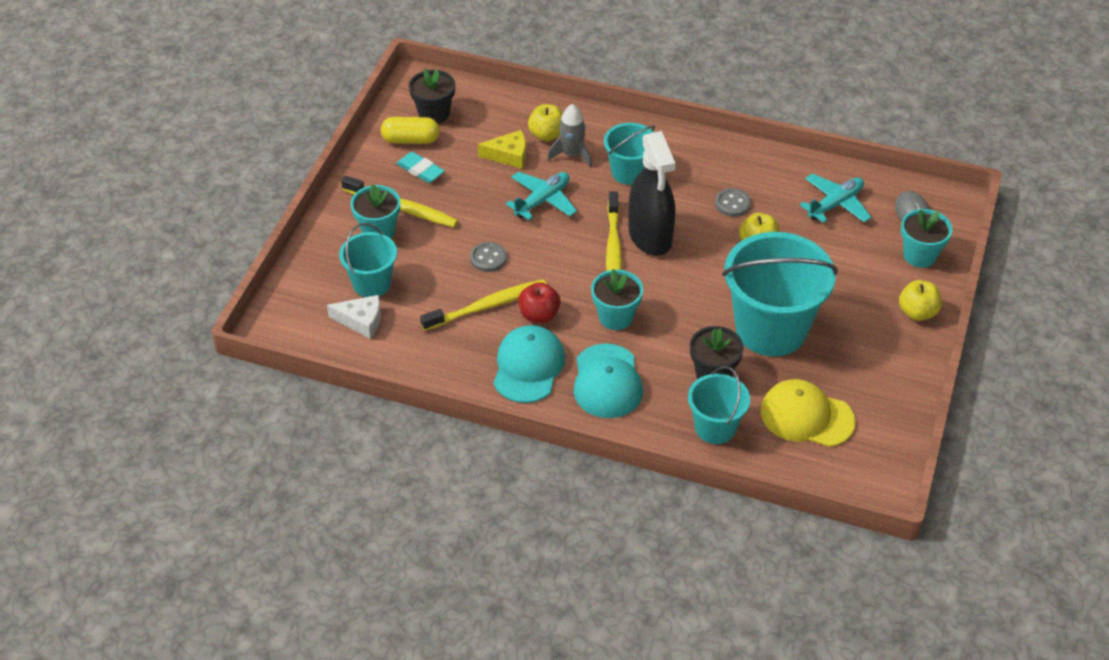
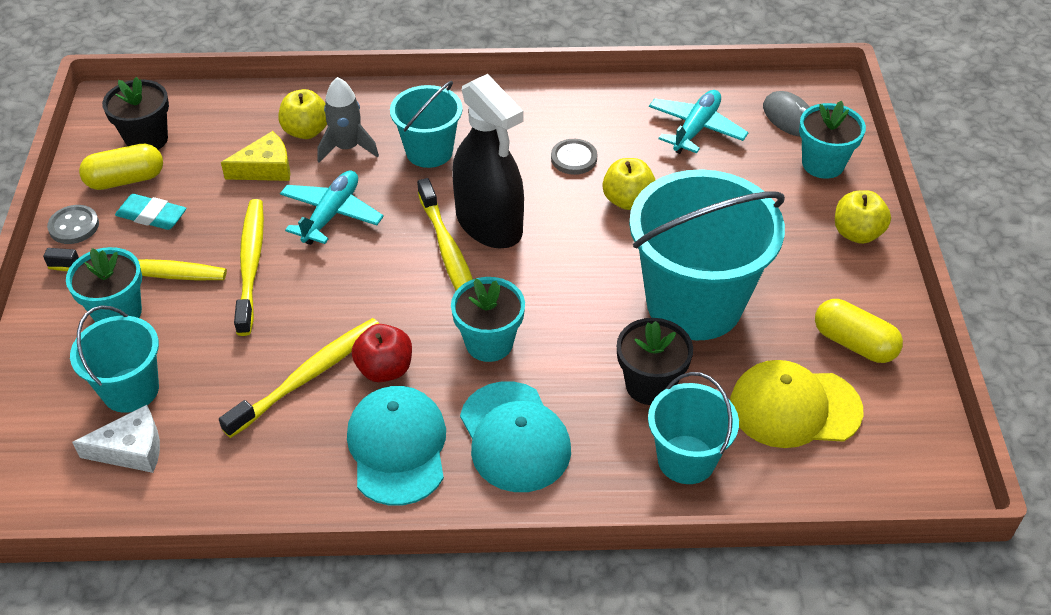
camera: 20 degrees left, 0 degrees up
grey button [470,242,507,272] -> grey button moved to [47,205,99,244]
none -> yellow toothbrush [234,199,264,336]
none -> yellow capsule [815,299,903,363]

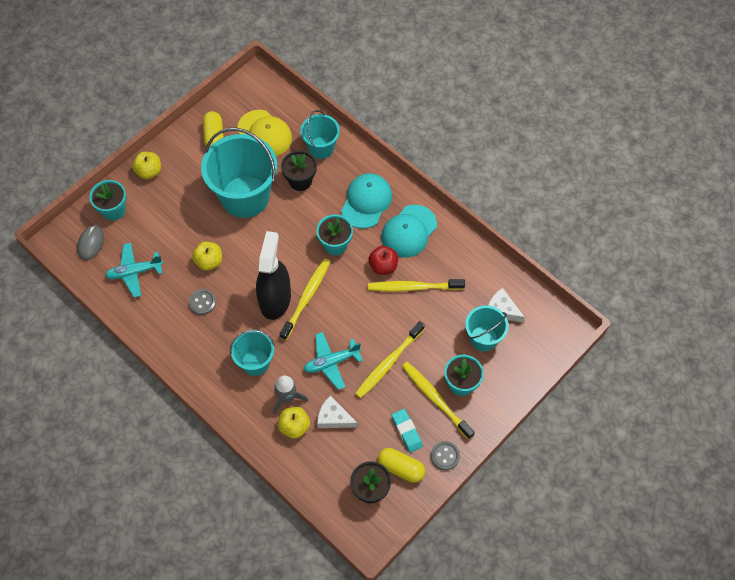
camera: 135 degrees left, 15 degrees up
yellow cheese [221,131,290,181] -> white cheese [317,395,357,428]

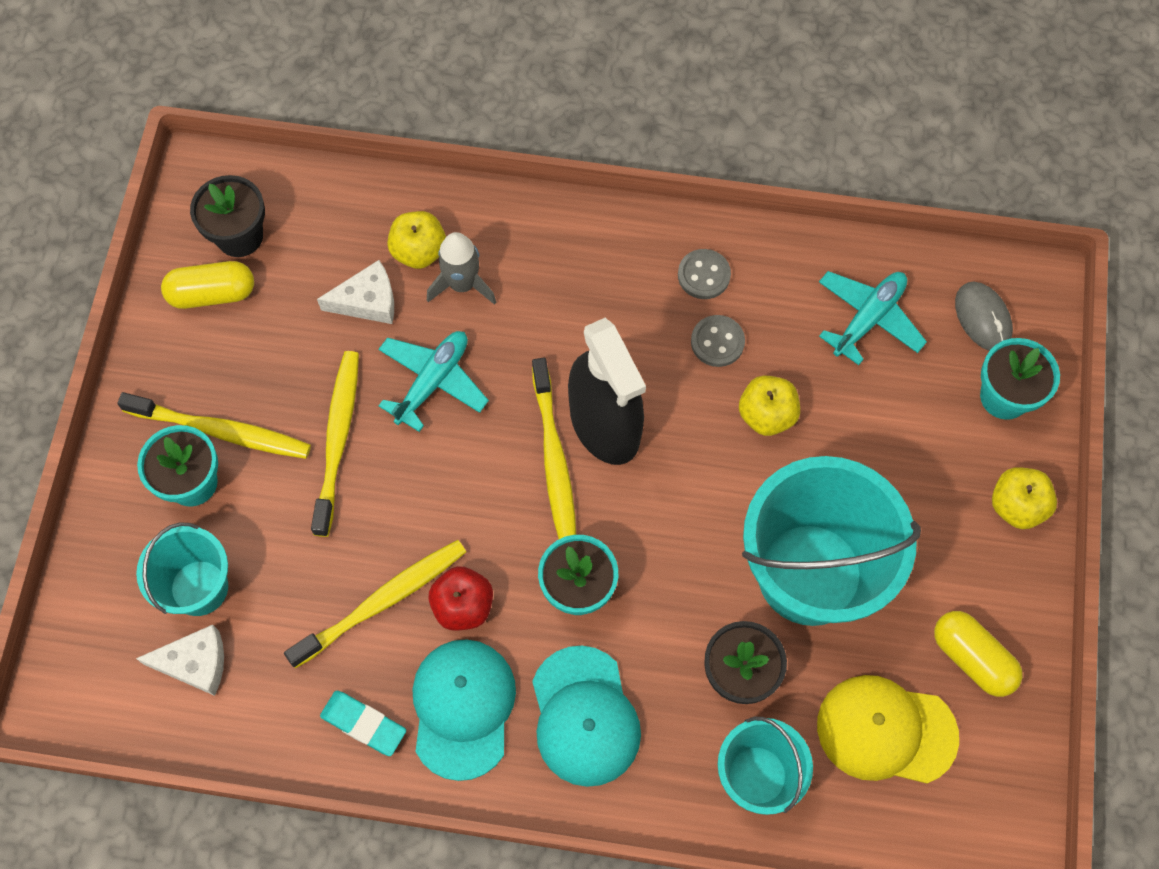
camera: 145 degrees right, 5 degrees up
turquoise bucket [230,330,275,376] -> none
turquoise eraser [392,409,423,453] -> turquoise eraser moved to [320,691,406,756]
grey button [431,441,460,470] -> grey button moved to [678,249,731,299]

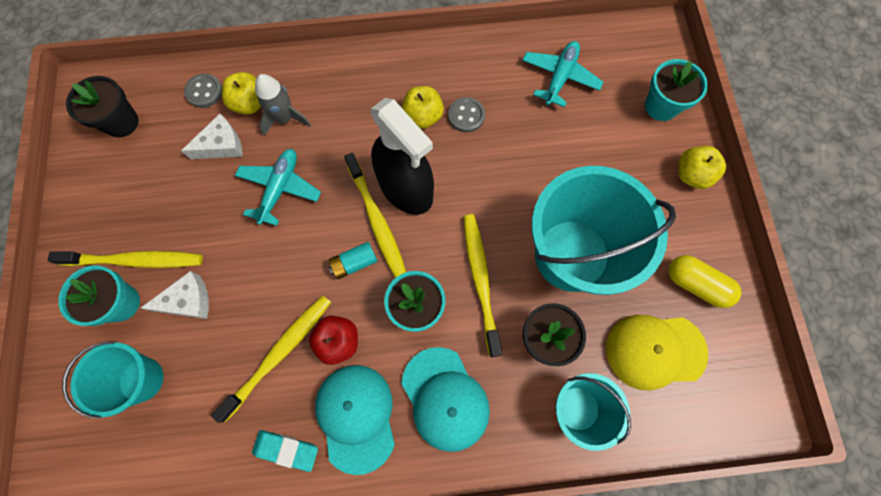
camera: 15 degrees left, 5 degrees up
white cheese [136,625,224,696] -> white cheese moved to [141,271,209,319]
yellow capsule [161,261,254,309] -> none
yellow toothbrush [311,351,359,537] -> yellow toothbrush moved to [463,214,502,357]
grey button [678,249,731,299] -> grey button moved to [184,73,222,108]
yellow apple [739,376,800,436] -> yellow apple moved to [402,86,444,129]
grey mouse [955,282,1013,351] -> none
none -> turquoise battery [329,242,377,279]

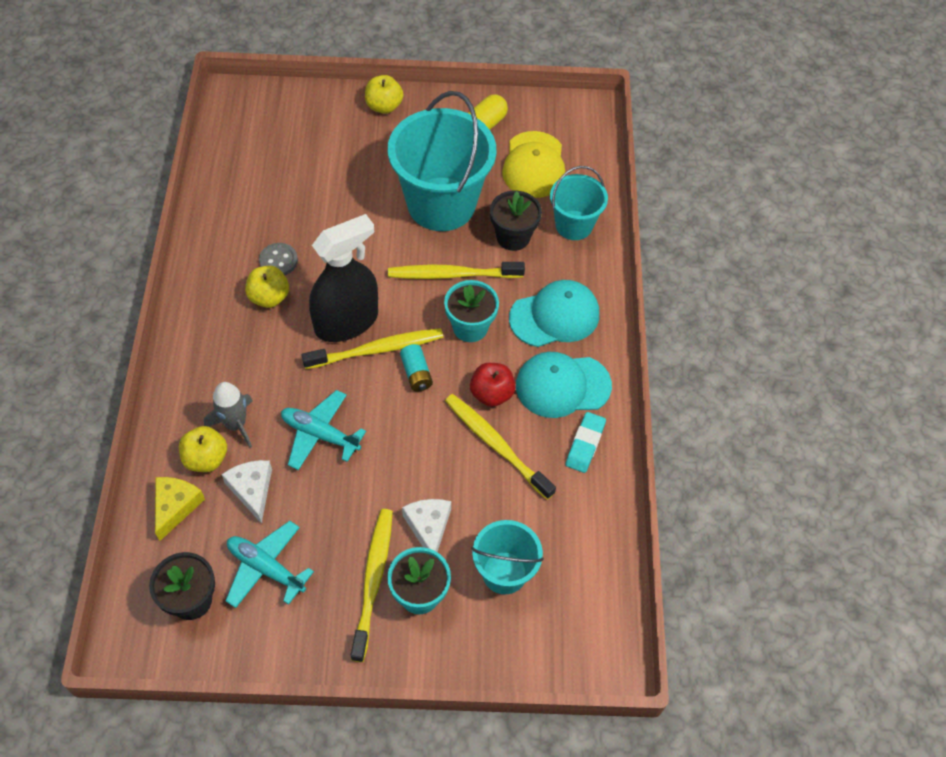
camera: 85 degrees left, 15 degrees down
grey button [184,73,222,108] -> yellow cheese [155,477,205,541]
turquoise plane [522,41,603,108] -> turquoise plane moved to [226,521,314,608]
turquoise flower pot [645,59,708,121] -> none

